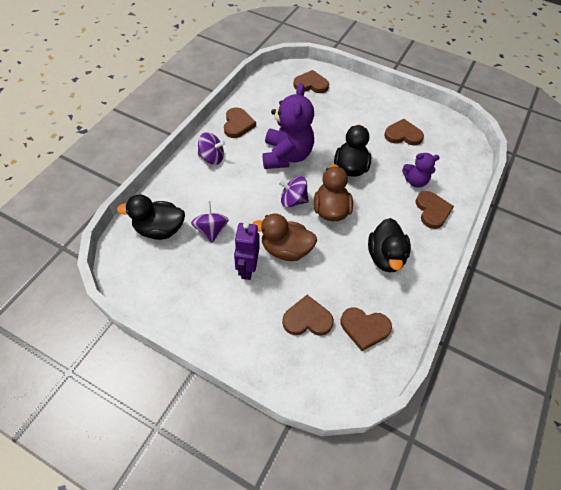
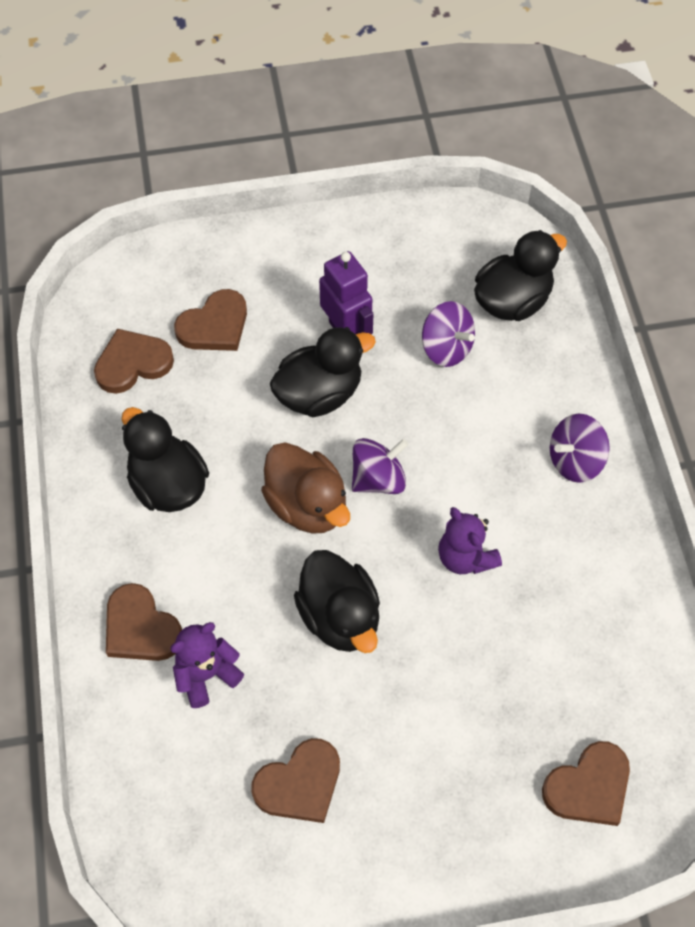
camera: 145 degrees right, 5 degrees up
brown heart [224,107,256,138] -> none
brown duck [252,214,317,261] -> black duck [270,327,376,417]
purple teddy bear [263,83,314,169] -> purple teddy bear [438,507,502,574], size x0.54

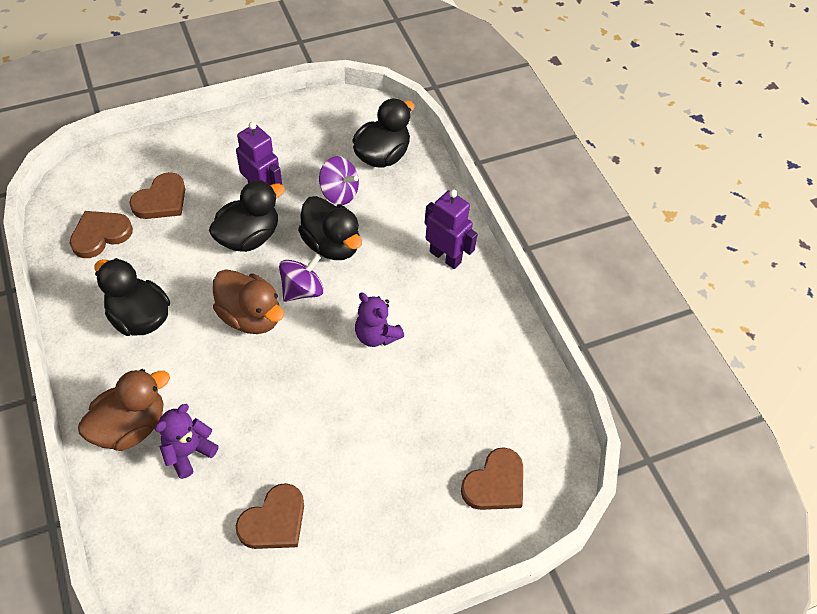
camera: 15 degrees left, 5 degrees down
brown heart [106,583,182,661] -> brown duck [78,369,170,451]
black duck [294,550,380,653] -> black duck moved to [298,196,362,260]
purple spinning top [550,414,610,483] -> purple robot [425,190,478,269]

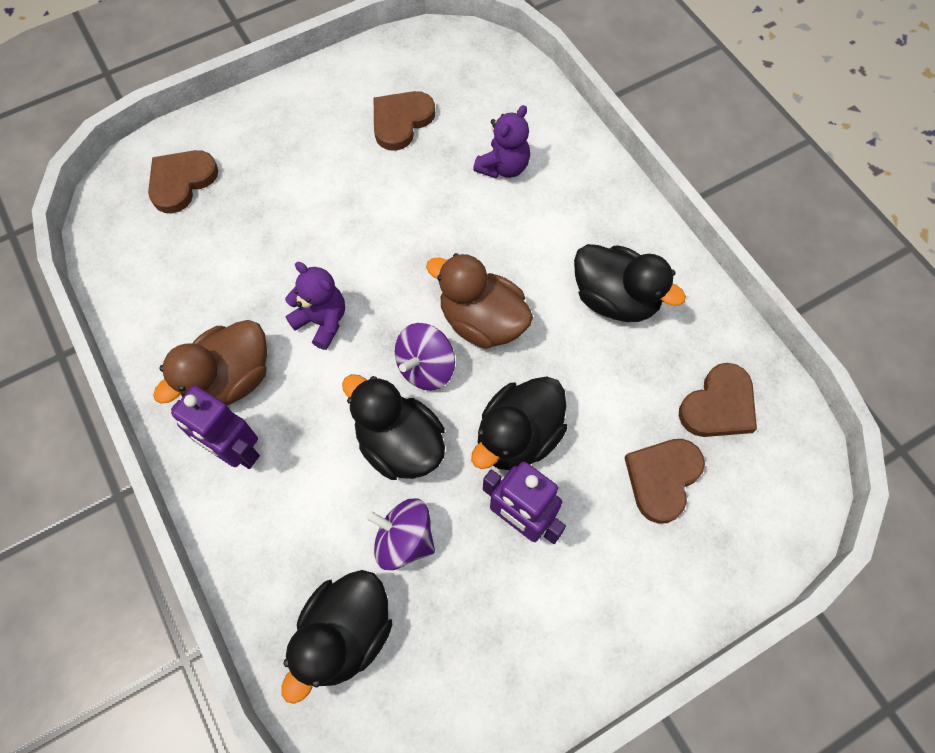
camera: 175 degrees right, 10 degrees up
brown duck [78,369,170,451] -> brown duck moved to [153,320,267,405]

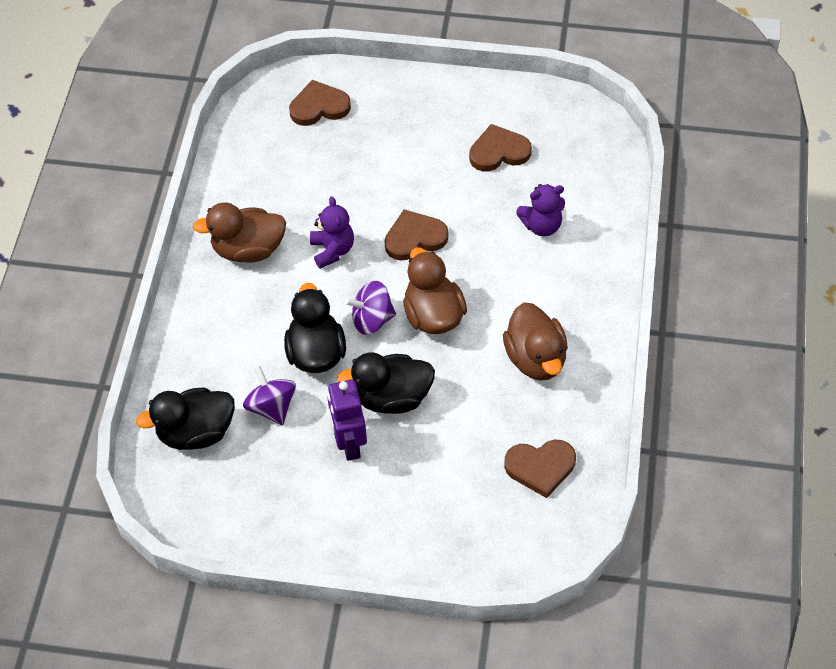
camera: 40 degrees right, 10 degrees down
purple robot [171,386,260,469] -> none
black duck [574,244,686,322] -> brown duck [503,302,568,380]
brown heart [624,439,705,524] -> brown heart moved to [385,209,449,261]

